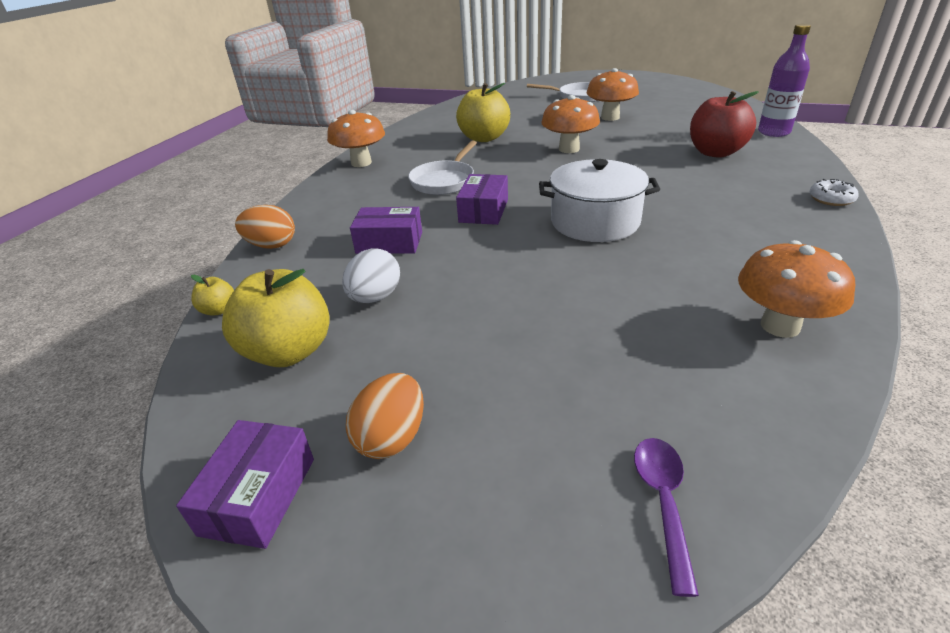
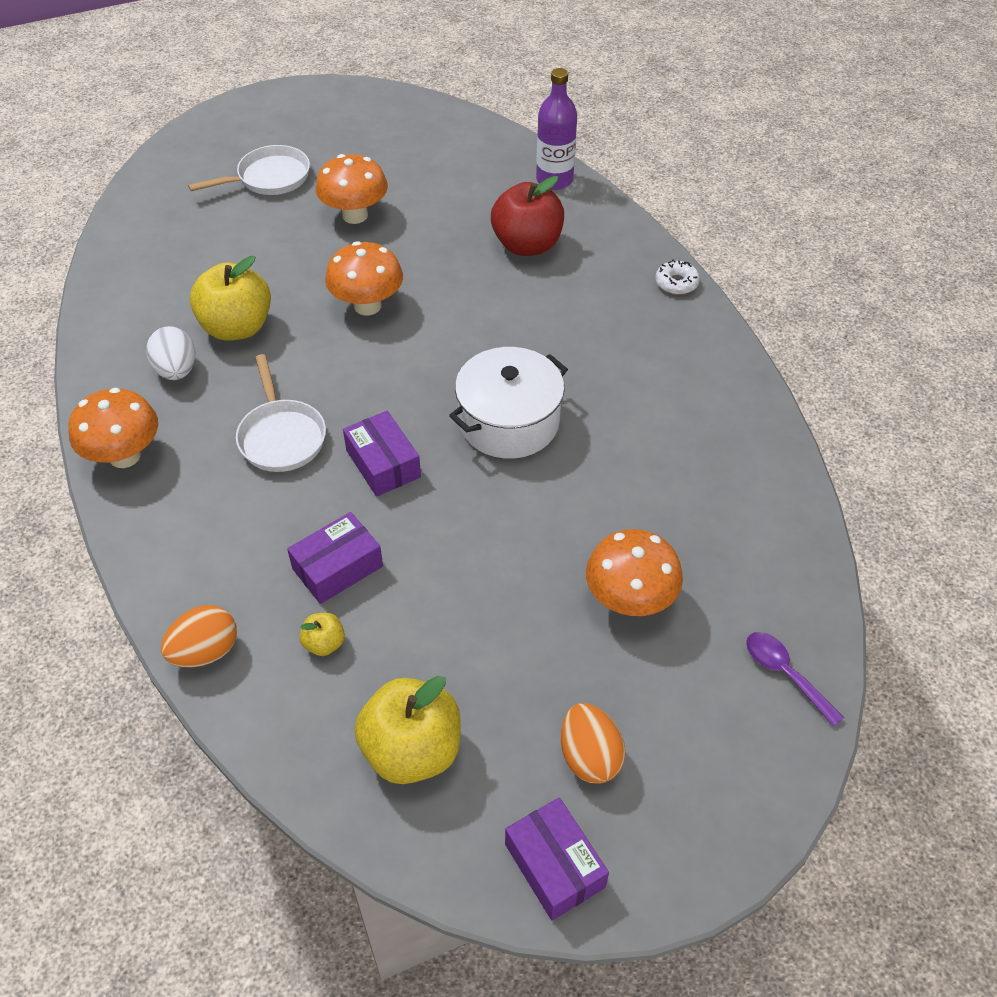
camera: 45 degrees left, 15 degrees up
yellow apple [191,275,234,315] -> yellow apple moved to [299,613,345,656]
white egg [342,248,400,303] -> white egg moved to [146,326,196,380]
orange mushroom [738,240,855,338] -> orange mushroom moved to [586,529,683,616]

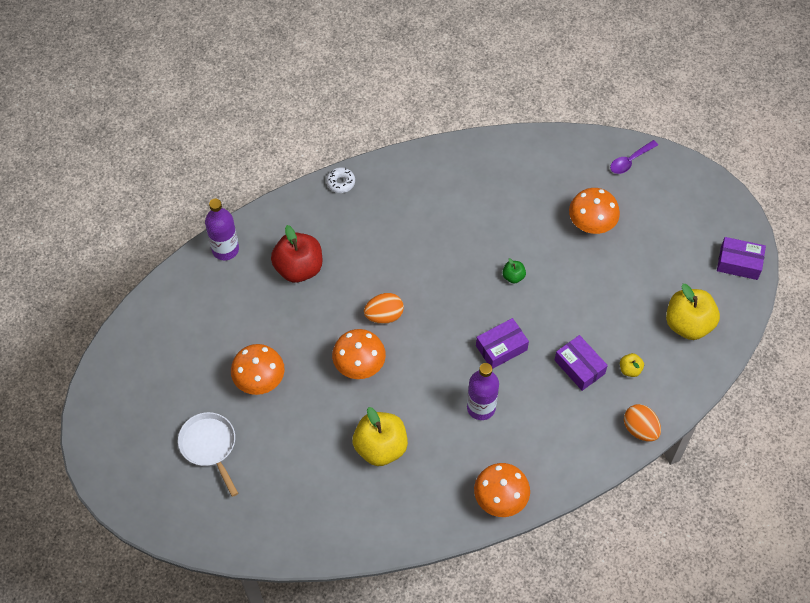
camera: 90 degrees left, 10 degrees up
white egg [146,326,196,380] -> none
white pan [236,354,326,472] -> purple bottle [467,363,499,420]
white pot [449,347,568,459] -> none
purple box [505,797,609,921] -> purple box turned 45 degrees clockwise [717,237,766,280]
orange egg [561,703,626,784] -> orange egg moved to [364,293,404,324]
none -> green apple [503,258,526,283]

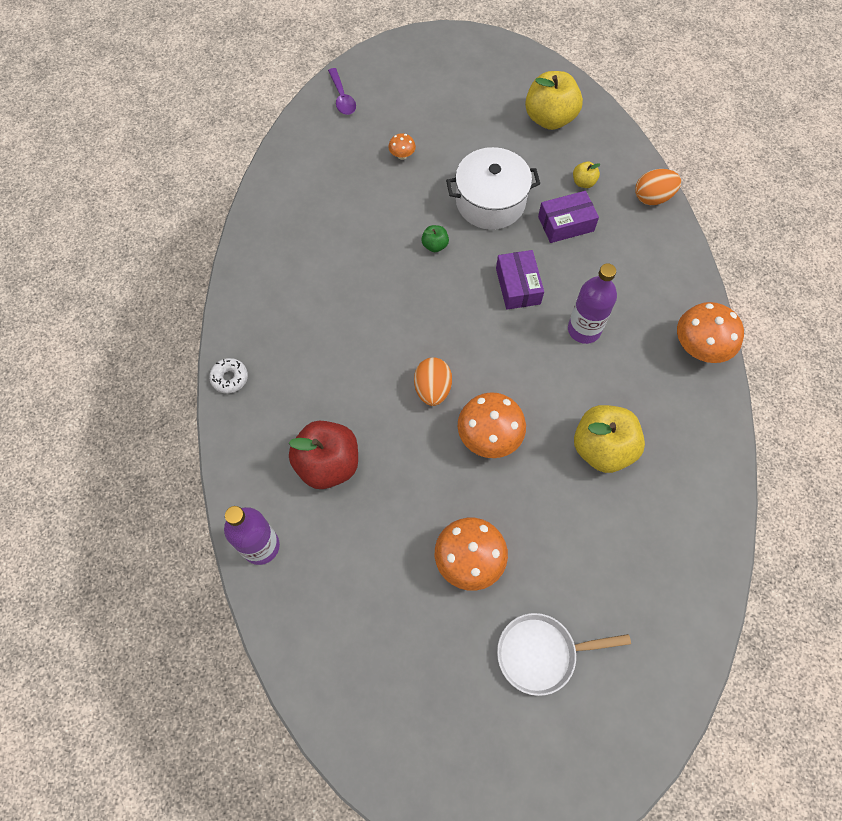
camera: 70 degrees left, 5 degrees up
orange mushroom [569,188,620,234] -> orange mushroom [388,133,416,160], size x0.48
purple box [717,237,766,280] -> none
none -> white pot [446,147,540,230]

